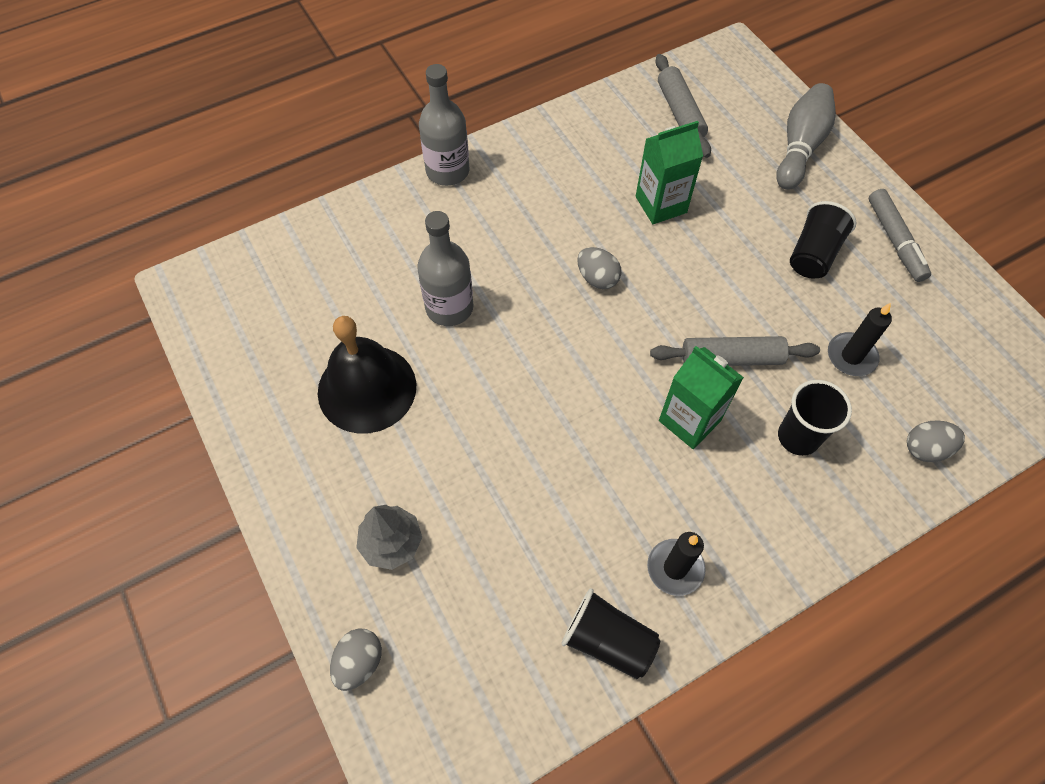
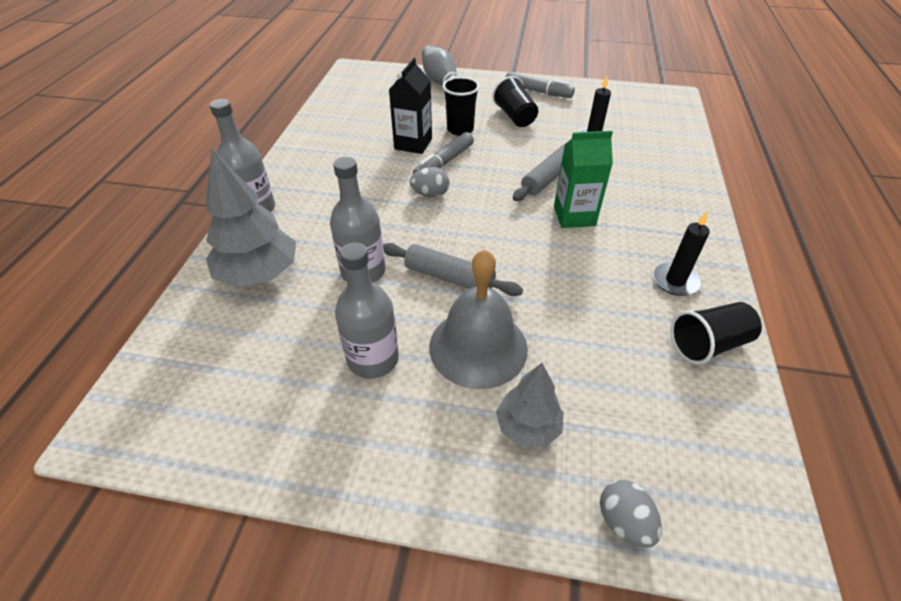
camera: 50 degrees left, 15 degrees down
black bell [318,316,416,434] -> grey bottle [335,242,399,379]
green carton [636,121,703,224] -> black carton [389,58,432,154]
grey rolling pin [655,54,711,158] -> grey rolling pin moved to [383,243,523,296]
black cup [778,380,852,456] -> black cup moved to [442,77,480,136]
grey egg [907,420,965,462] -> none
none -> grey tree [206,148,296,288]
none -> grey marker [413,132,474,174]
none -> grey bell [429,249,528,389]

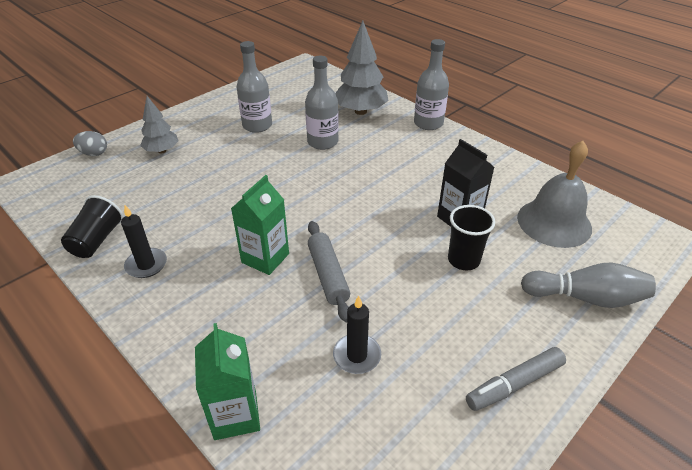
camera: 125 degrees right, 5 degrees down
grey rolling pin [383,243,523,296] -> none
grey egg [410,167,450,197] -> none
grey marker [413,132,474,174] -> none
grey bell [429,249,528,389] -> grey bell moved to [517,141,592,248]
black cup [492,76,538,127] -> none
none -> green carton [195,323,260,440]

